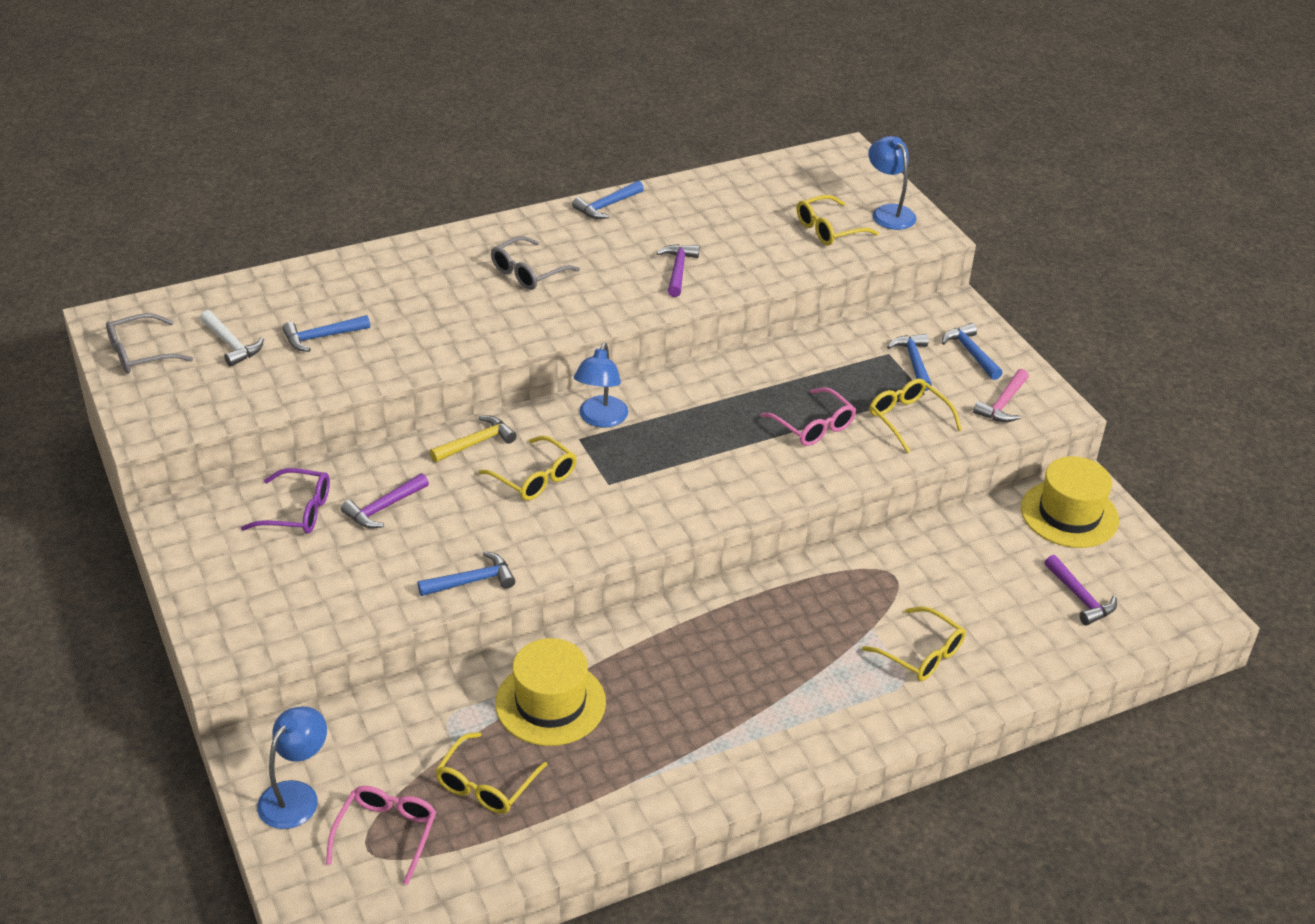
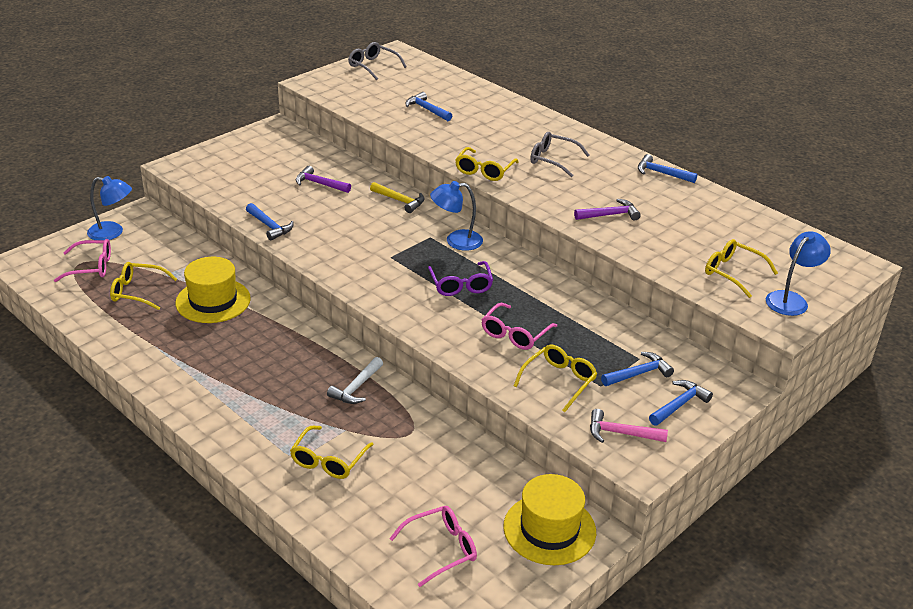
camera: 70 degrees right, 5 degrees down
white hammer [200,310,264,367] -> white hammer moved to [327,357,383,404]
purple glasses [241,468,330,533] -> purple glasses moved to [428,261,493,296]
yellow glasses [478,436,577,501] -> yellow glasses moved to [455,147,519,181]
purple hammer [1044,555,1117,625] -> pink glasses [389,506,477,587]

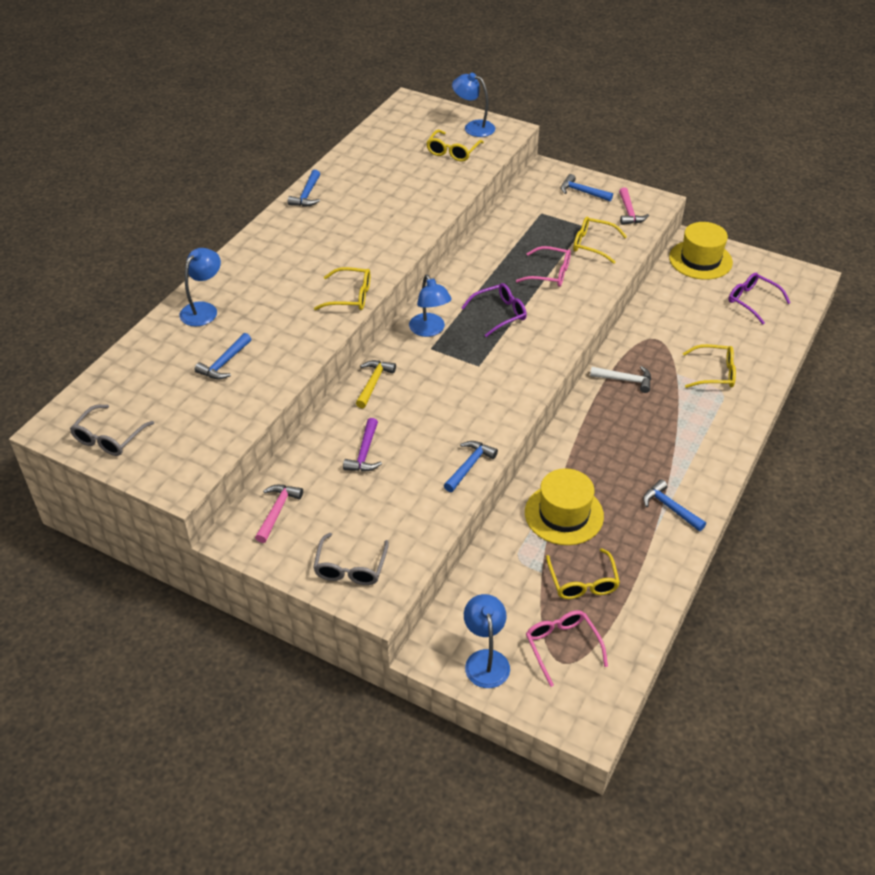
camera: 105 degrees left, 10 degrees up
pink glasses [389,506,477,587] -> purple glasses [728,273,790,324]
grey glasses [530,132,589,177] -> grey glasses moved to [313,533,389,585]
purple hammer [574,199,641,220] -> none
blue hammer [601,352,674,386] -> blue hammer moved to [643,479,706,531]
none -> blue lamp [180,248,221,326]
none -> pink hammer [255,485,303,543]

